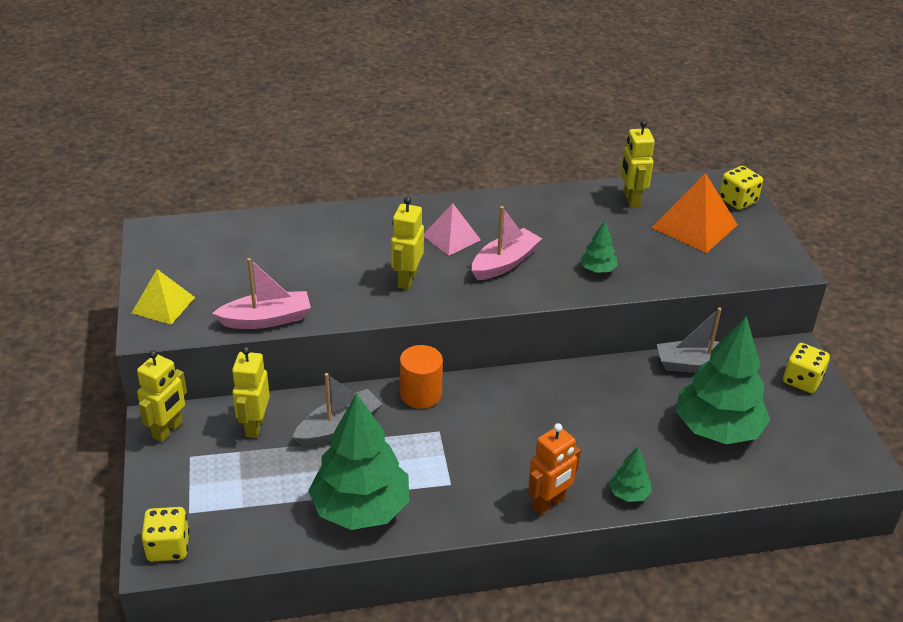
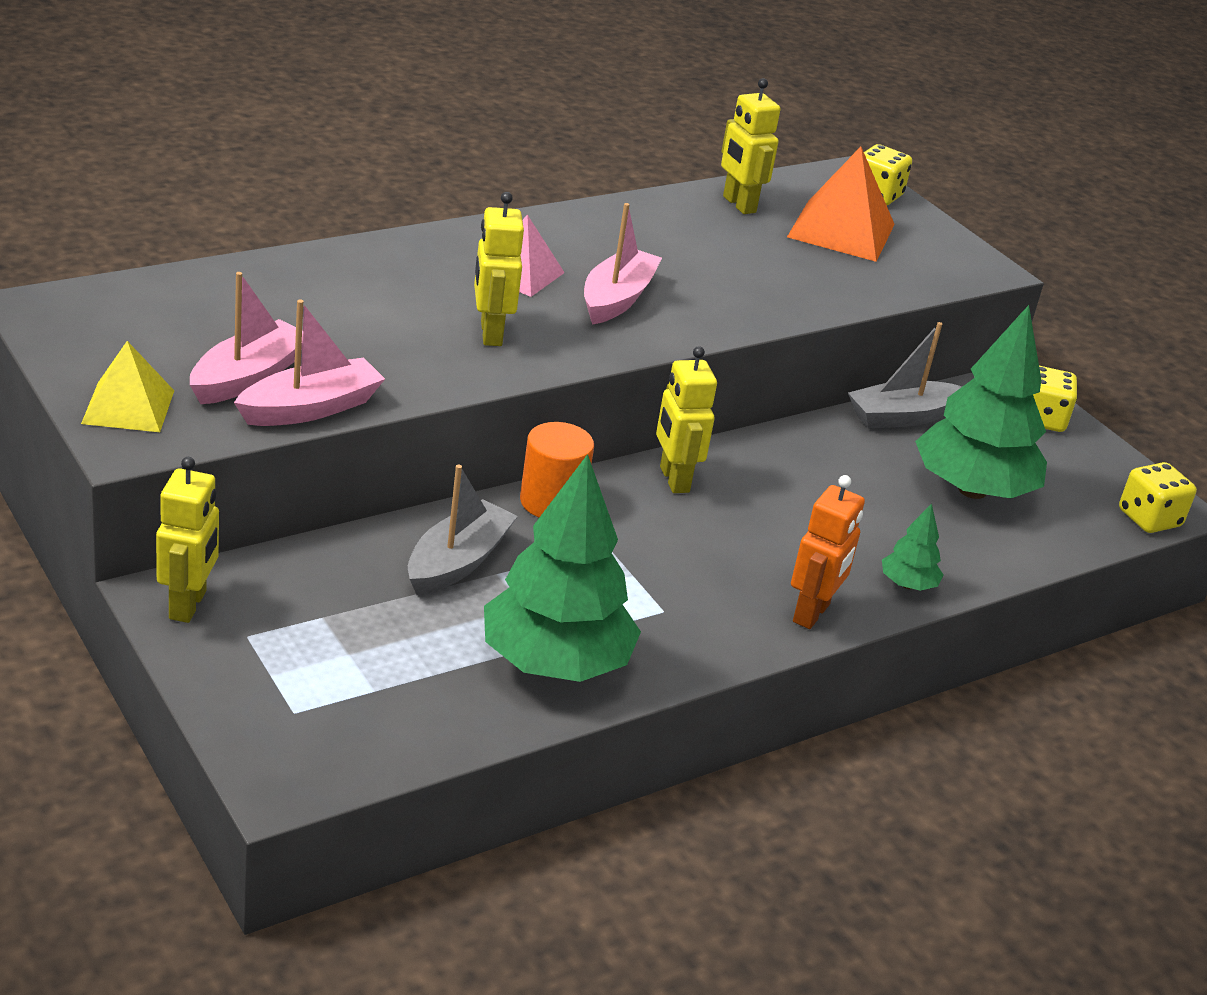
camera: 25 degrees left, 5 degrees down
yellow dice [141,507,189,562] -> yellow dice moved to [1119,462,1197,533]
yellow robot [232,347,270,438] -> yellow robot moved to [656,346,717,493]
green tree [580,221,618,273] -> none
none -> pink boat [190,272,303,404]

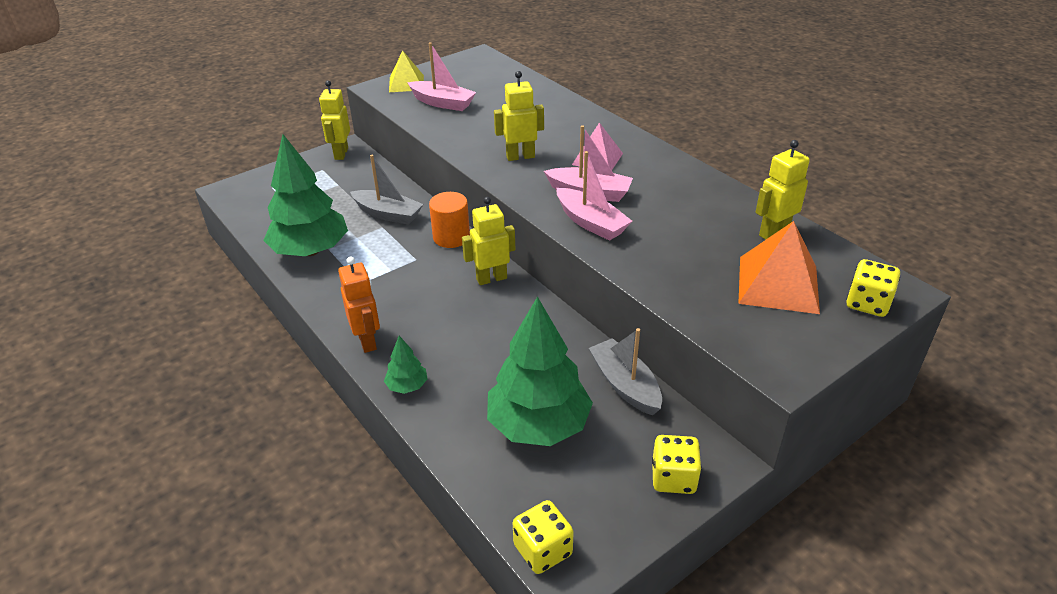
camera: 90 degrees right, 5 degrees up
yellow robot [156,457,219,623] -> yellow robot turned 90 degrees clockwise [319,81,350,160]
pink boat [234,300,385,426] -> pink boat moved to [557,151,632,241]
orange robot [791,475,865,629] -> orange robot turned 135 degrees counterclockwise [338,256,380,353]

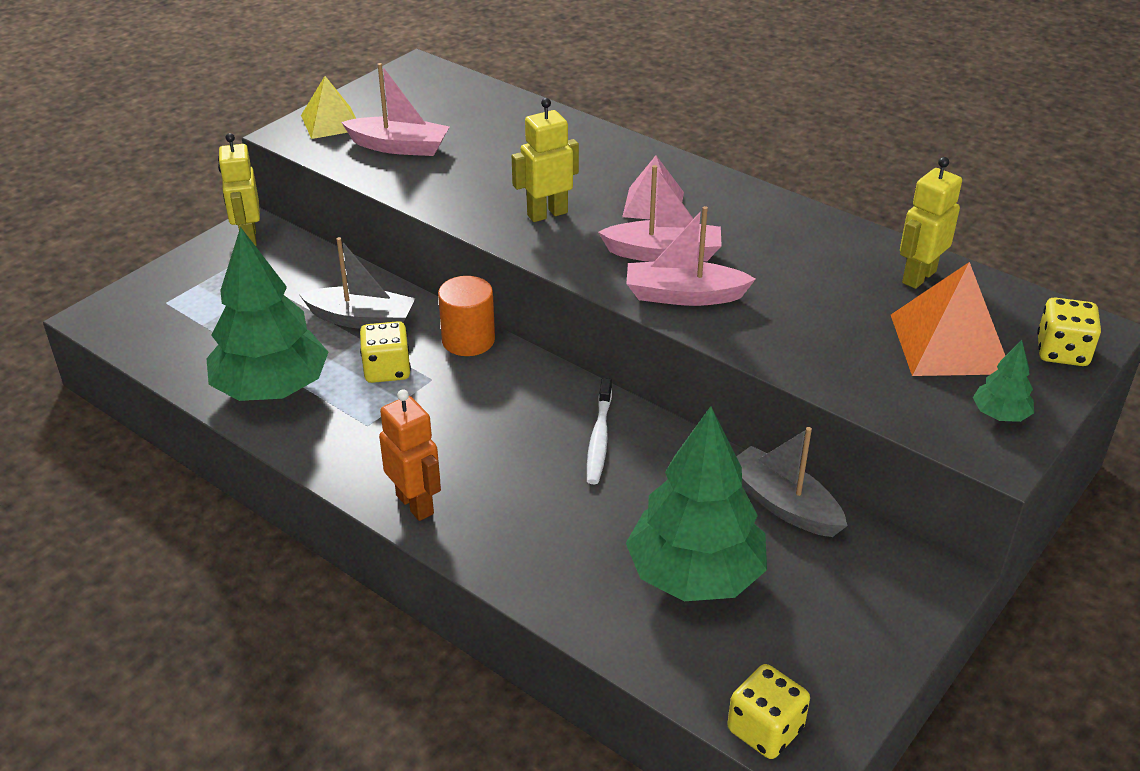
camera: 15 degrees left, 0 degrees up
green tree [384,336,428,394] -> green tree moved to [973,340,1034,422]
yellow robot [462,197,515,285] -> none
pink boat [557,151,632,241] -> pink boat turned 150 degrees clockwise [627,206,756,306]
yellow dice [652,435,701,494] -> yellow dice moved to [360,321,411,383]
none -> white toothbrush [587,378,612,485]

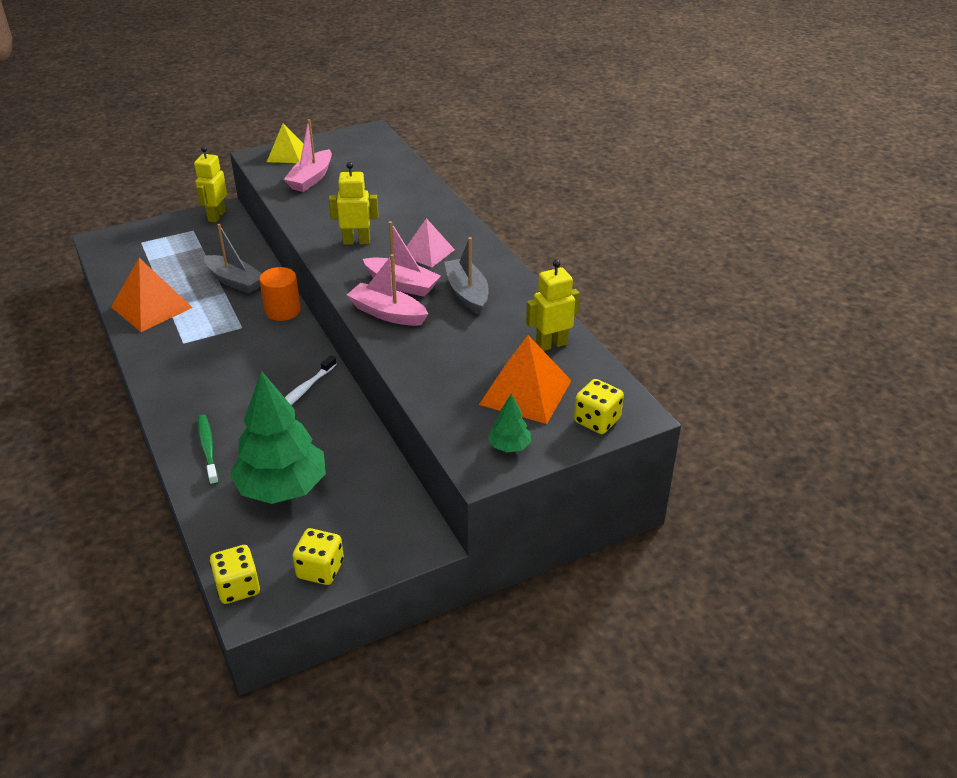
camera: 25 degrees right, 0 degrees up
green tree [206,227,328,401] -> orange pyramid [111,258,193,332]
pink boat [341,63,449,156] -> pink boat turned 75 degrees clockwise [284,119,332,192]
yellow dice [360,321,411,383] -> yellow dice moved to [292,528,344,585]
orange robot [379,389,441,521] -> none
grey boat [736,427,847,537] -> grey boat moved to [444,237,489,315]
none -> green toothbrush [198,415,219,486]

